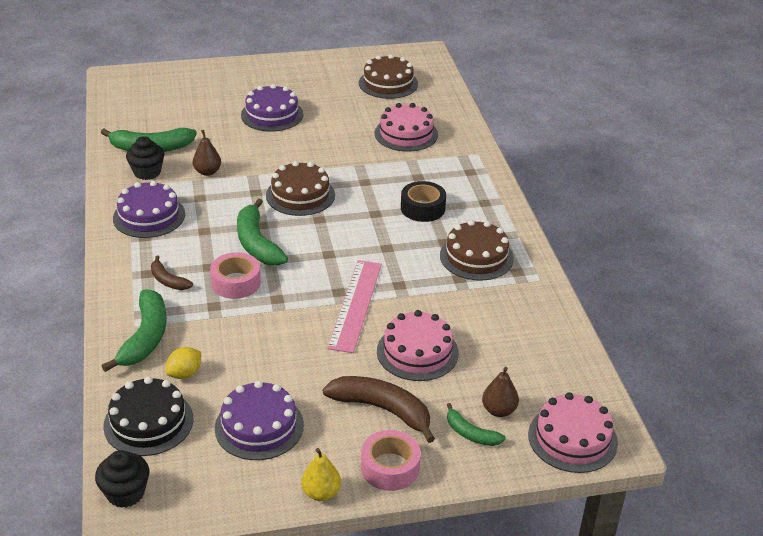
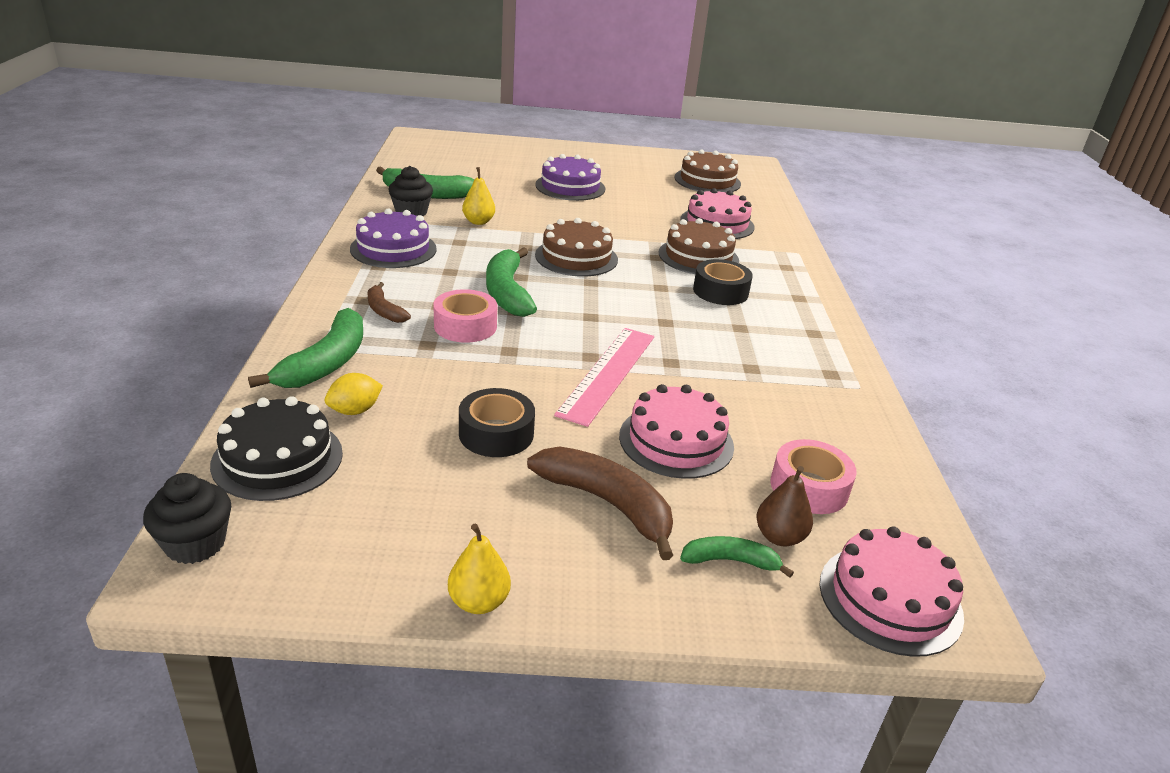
camera: 10 degrees right, 5 degrees down
brown pear [193,130,221,176] -> yellow pear [462,167,495,225]
purple cake [215,381,304,460] -> none
pink tape [361,430,421,491] -> pink tape moved to [770,439,857,514]
brown cake [440,220,514,281] -> brown cake moved to [659,218,739,274]
green banana [447,403,506,446] -> green banana turned 135 degrees clockwise [680,536,794,578]
none -> black tape [459,388,535,457]

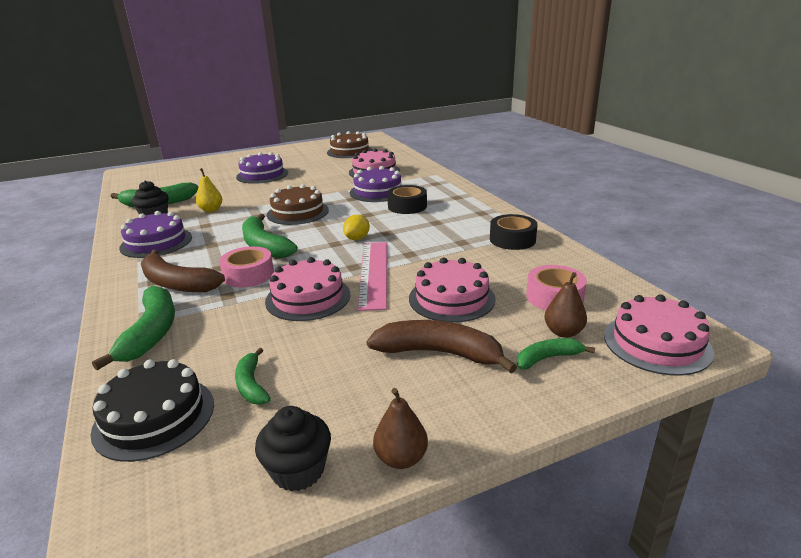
camera: 20 degrees left, 5 degrees down
black cupcake [143,473,231,564] -> black cupcake moved to [255,406,331,492]
yellow lemon [325,373,383,415] -> yellow lemon moved to [343,215,370,240]
brown banana [368,282,411,323] -> brown banana [141,250,225,292], size x1.79
yellow pear [448,524,511,614] -> brown pear [373,388,428,469]
black tape [459,388,535,457] -> black tape moved to [490,214,538,250]
brown cake [659,218,739,274] -> purple cake [350,166,402,202]
none -> green banana [235,348,271,405]
none -> pink cake [265,257,350,321]

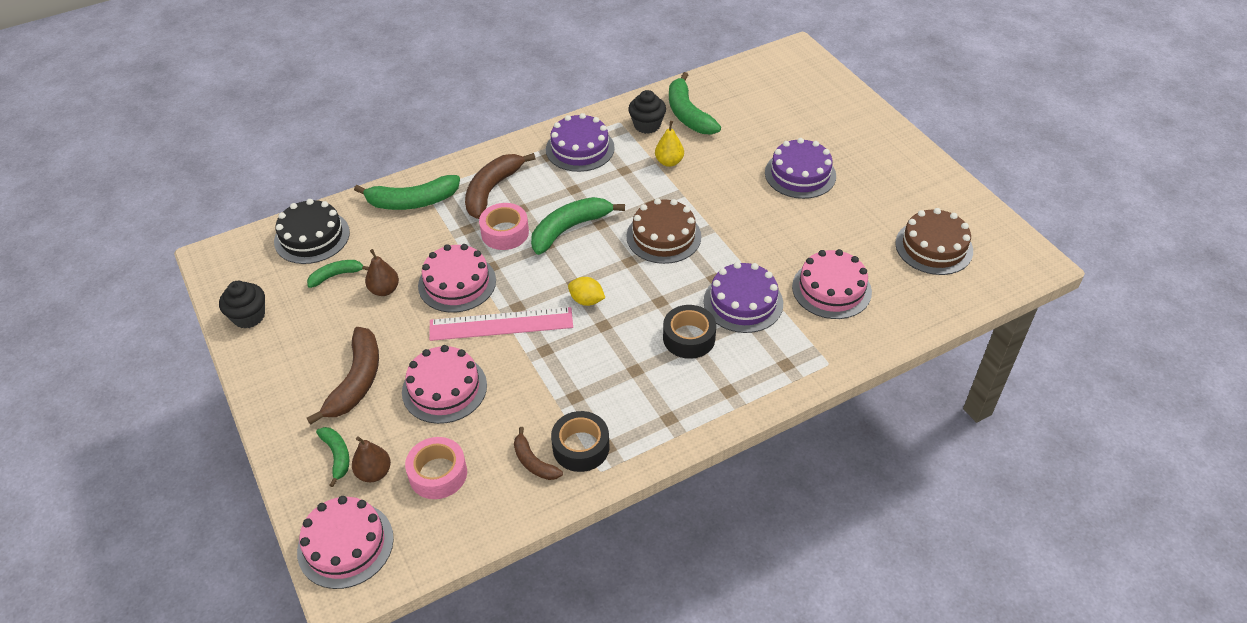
camera: 85 degrees right, 20 degrees up
brown pear [373,388,428,469] -> brown pear moved to [365,249,399,296]
none -> brown banana [514,427,563,480]

